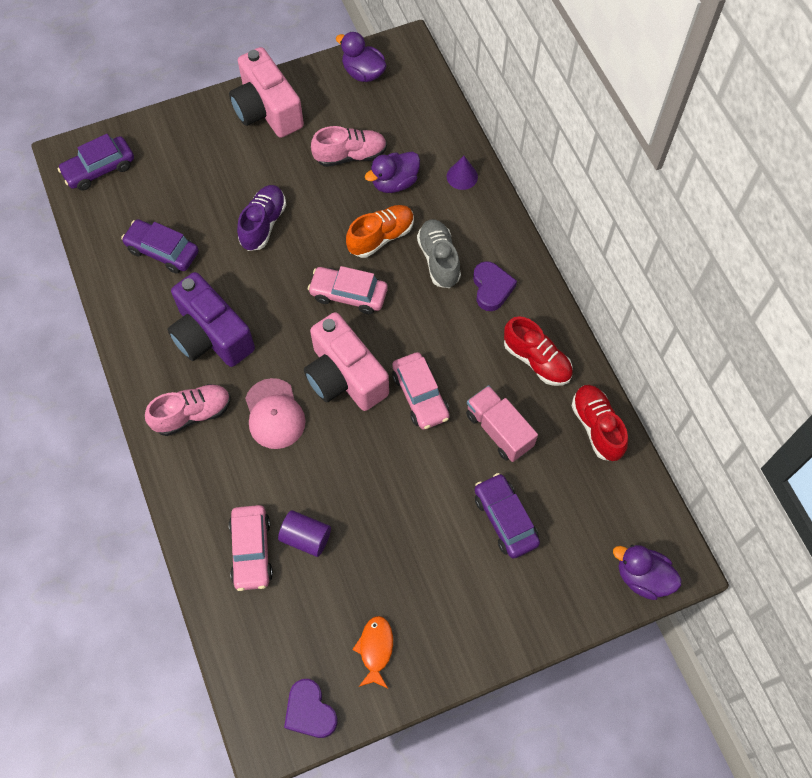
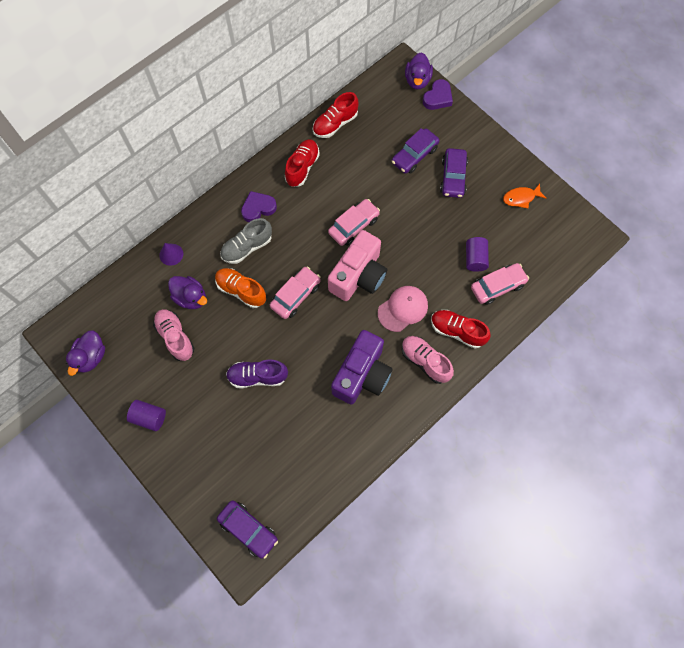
camera: 110 degrees left, 5 degrees up
purple car [121,219,199,274] -> purple car moved to [440,148,468,198]
pink camera [229,47,304,138] -> purple cylinder [127,400,166,431]
purple heart [284,679,338,738] -> purple heart moved to [423,79,453,110]
pink car [308,266,388,314] -> pink car turned 135 degrees counterclockwise [270,266,321,319]
pink truck [466,385,538,462] -> none
none -> red shoe [431,310,491,349]

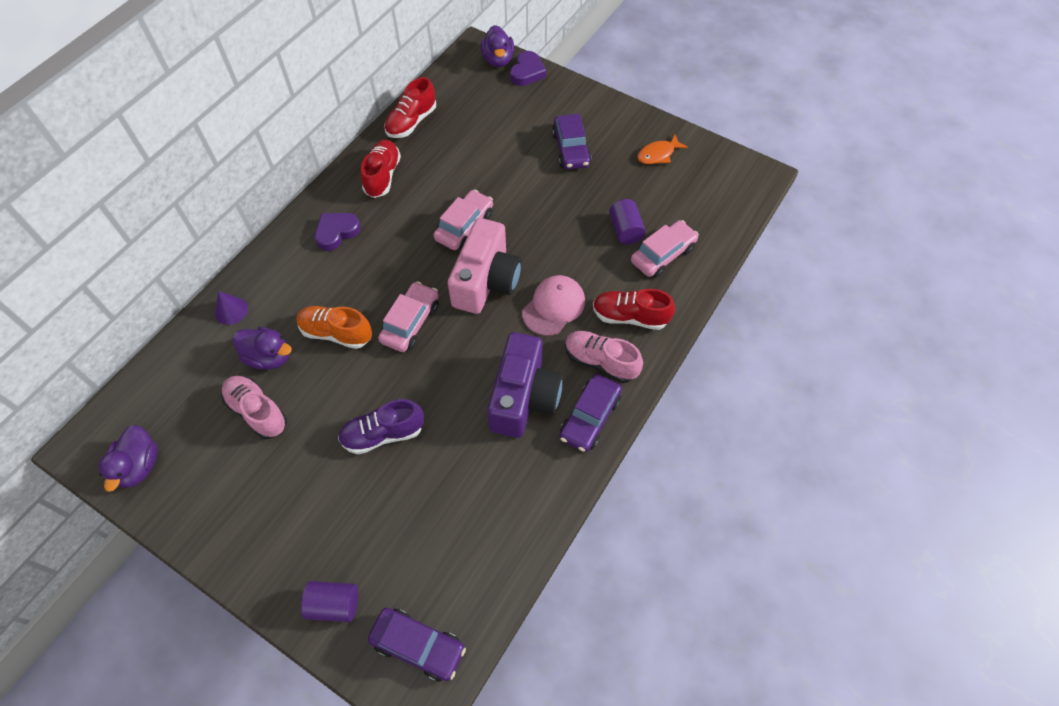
camera: 15 degrees left, 10 degrees down
purple cylinder [127,400,166,431] -> purple cylinder moved to [301,581,358,622]
grey shoe [220,218,272,264] -> none
purple car [392,128,439,174] -> purple car moved to [560,374,622,452]

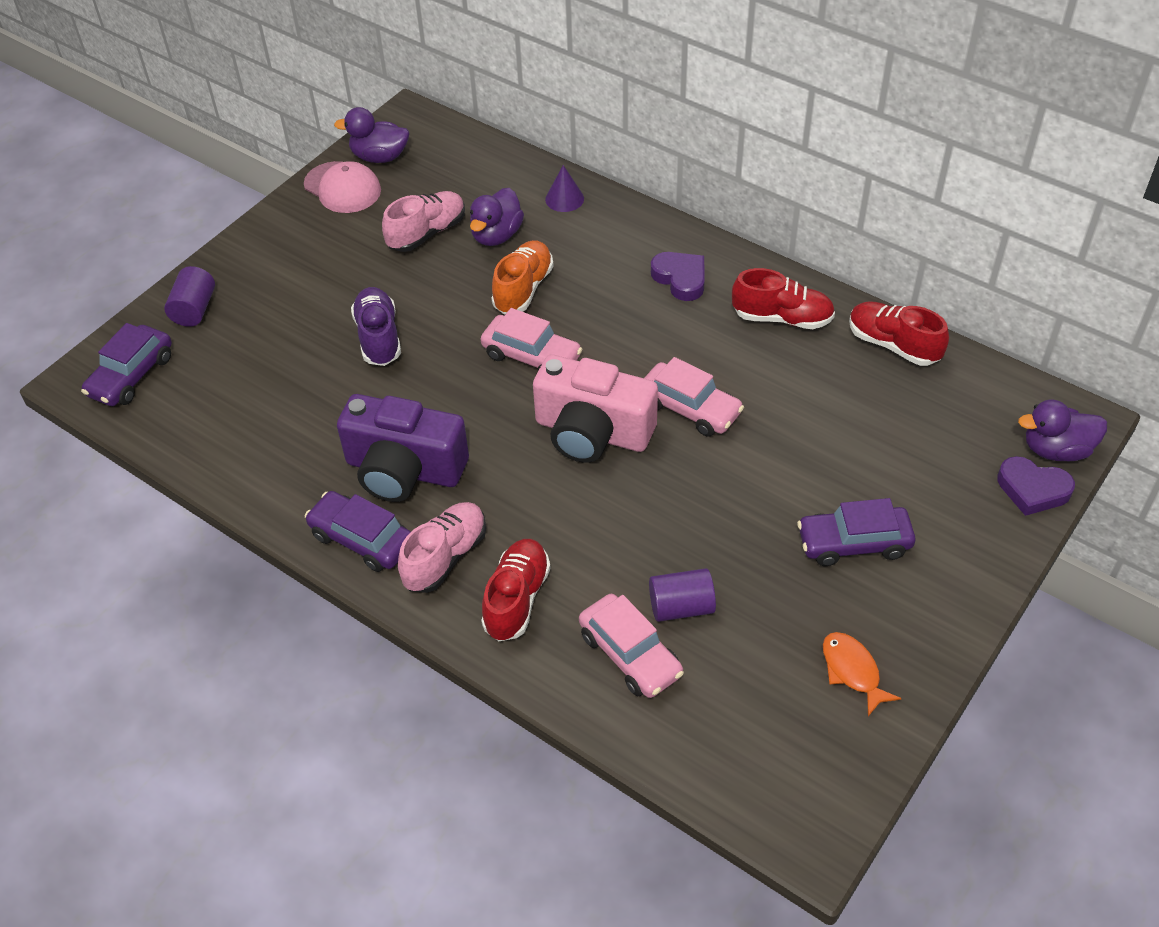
camera: 95 degrees right, 10 degrees down
pink cap [522,275,585,336] -> pink cap moved to [304,161,381,213]

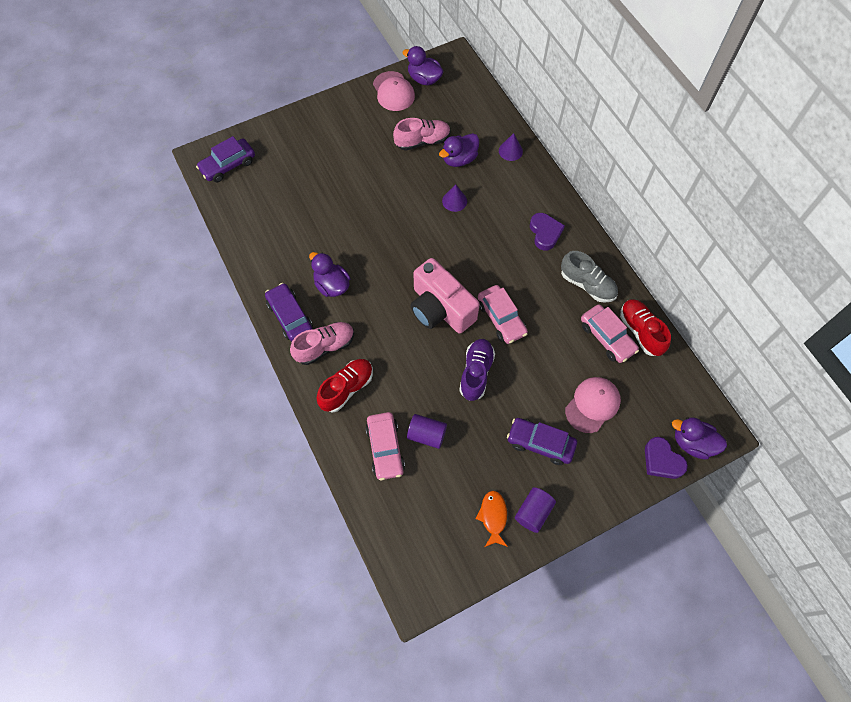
camera: 25 degrees right, 15 degrees up
purple cylinder [164,266,215,327] -> purple cylinder moved to [515,487,556,533]
purple camera [337,394,469,502] -> purple duck [309,252,350,297]
purple shoe [351,287,401,366] -> purple shoe moved to [459,339,495,401]
pink car [481,308,582,371] -> pink car moved to [581,304,639,363]
orange shoe [491,240,554,314] -> purple cone [442,184,467,212]
red shoe [732,268,835,329] -> grey shoe [561,251,618,303]
none -> pink cap [565,377,621,433]

